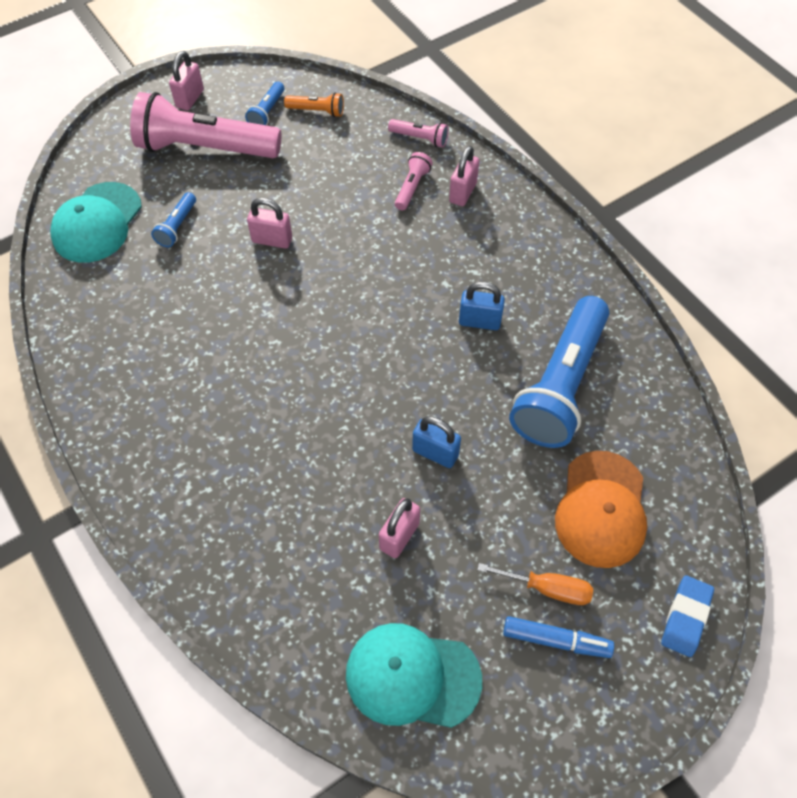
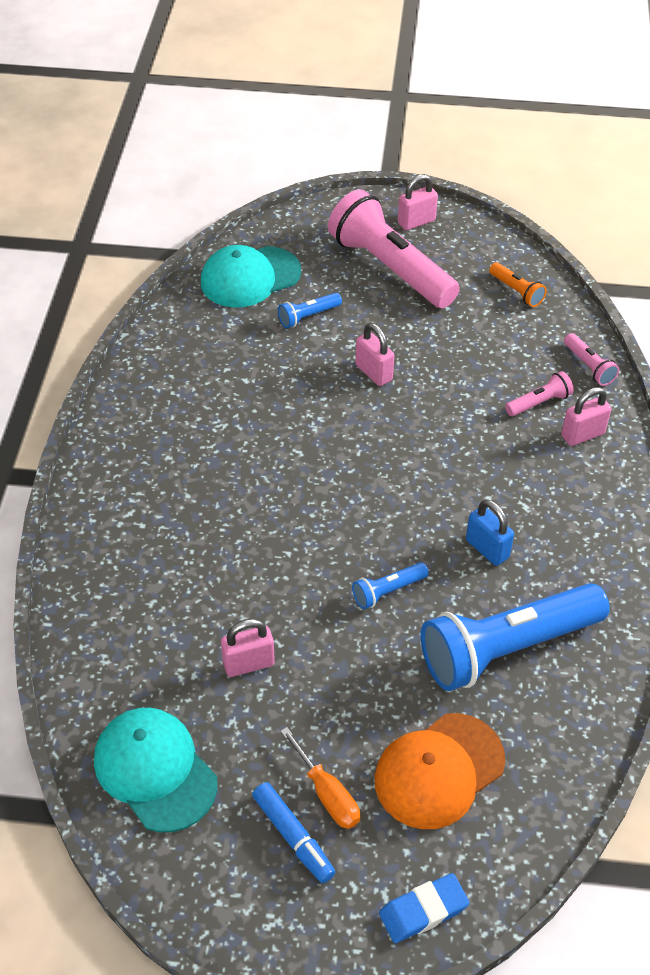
camera: 40 degrees right, 10 degrees down
blue flashlight [245,81,285,125] -> blue flashlight moved to [352,562,429,609]
blue padlock [412,416,461,468] -> none

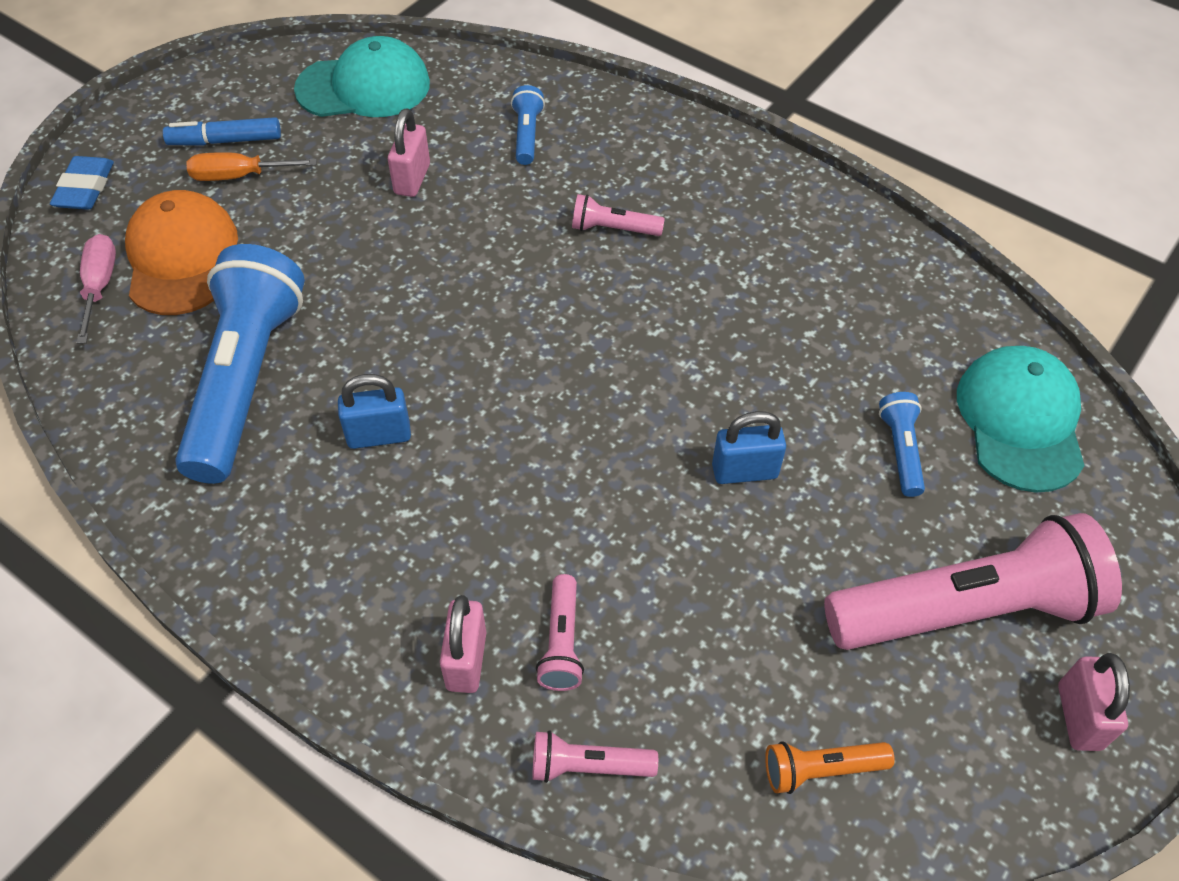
camera: 120 degrees right, 5 degrees up
blue flashlight [352,562,429,609] -> blue flashlight moved to [511,85,545,165]
pink padlock [355,323,394,386] -> blue padlock [712,411,786,484]
none -> pink screwdriver [77,234,116,344]
none -> pink flashlight [572,194,665,236]

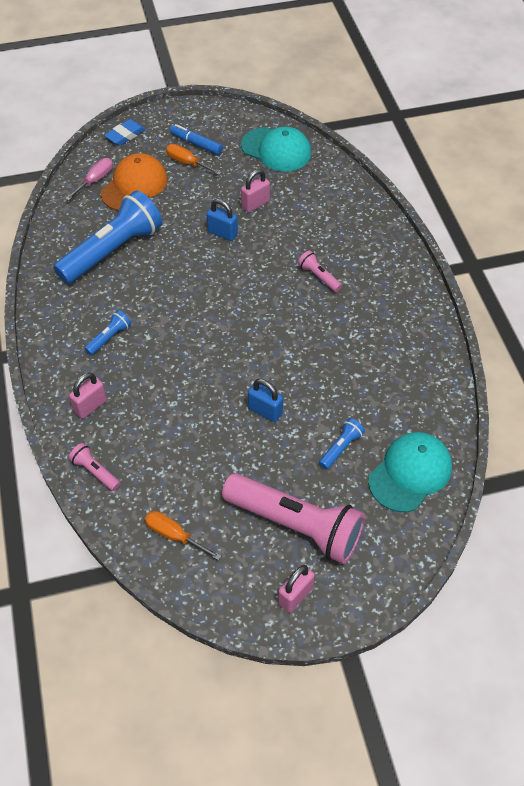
camera: 40 degrees right, 0 degrees up
blue padlock [338,374,411,449] -> blue padlock moved to [207,199,238,241]
blue flashlight [511,85,545,165] -> blue flashlight moved to [84,310,131,355]
pink flashlight [536,574,584,691] -> none
orange flashlight [765,741,895,794] -> orange screwdriver [145,511,221,561]

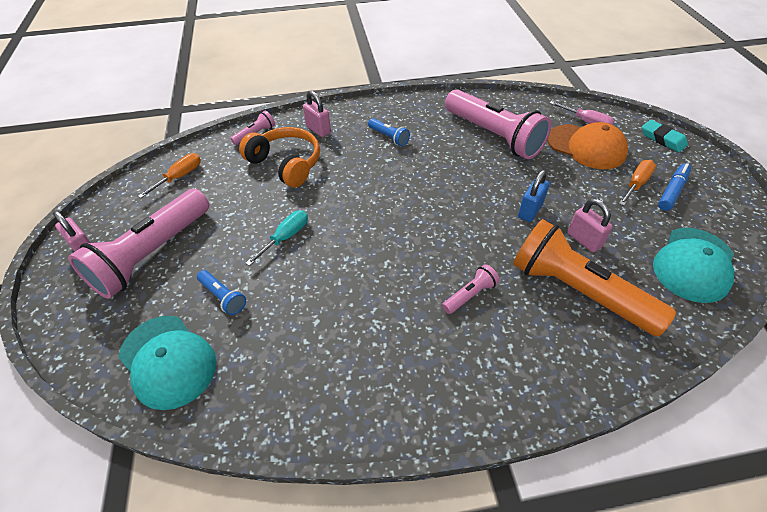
camera: 95 degrees right, 5 degrees down
blue flashlight [53,190,162,284] -> pink flashlight [445,89,551,159]
blue eraser [104,119,146,146] -> turquoise eraser [642,120,688,152]
blue padlock [248,379,283,422] -> turquoise screwdriver [245,210,308,266]
none -> orange headphones [239,127,320,188]
none -> orange flashlight [513,219,676,336]

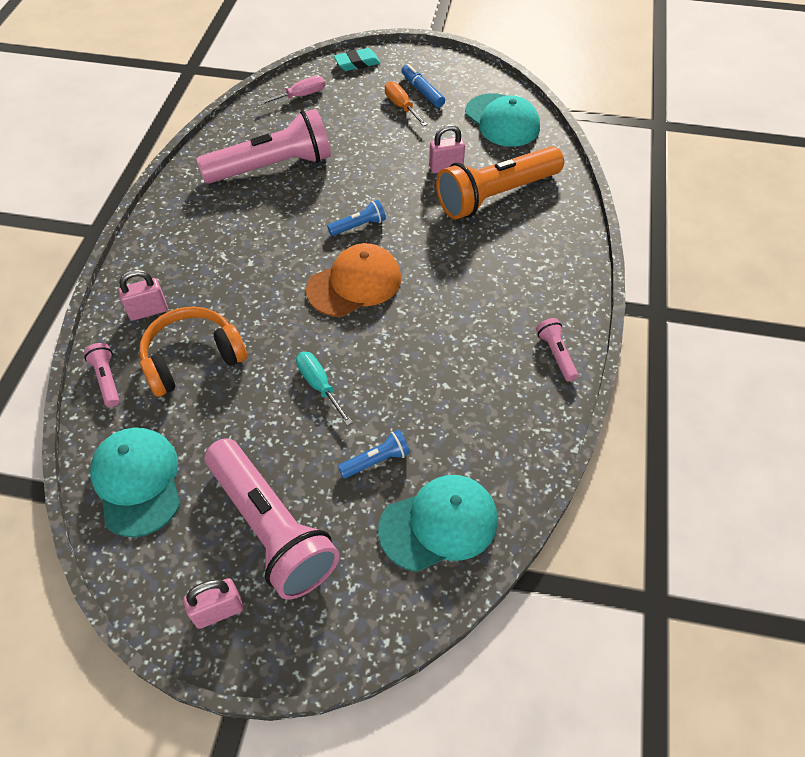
camera: 70 degrees left, 5 degrees up
orange screwdriver [138,153,201,198] -> turquoise cap [90,427,181,537]
blue flashlight [368,118,410,146] -> blue flashlight moved to [327,200,386,236]
pink flashlight [442,264,500,314] -> pink flashlight moved to [536,318,578,382]
blue padlock [518,170,549,222] -> none
orange cap [547,122,628,169] -> orange cap moved to [306,243,401,317]

